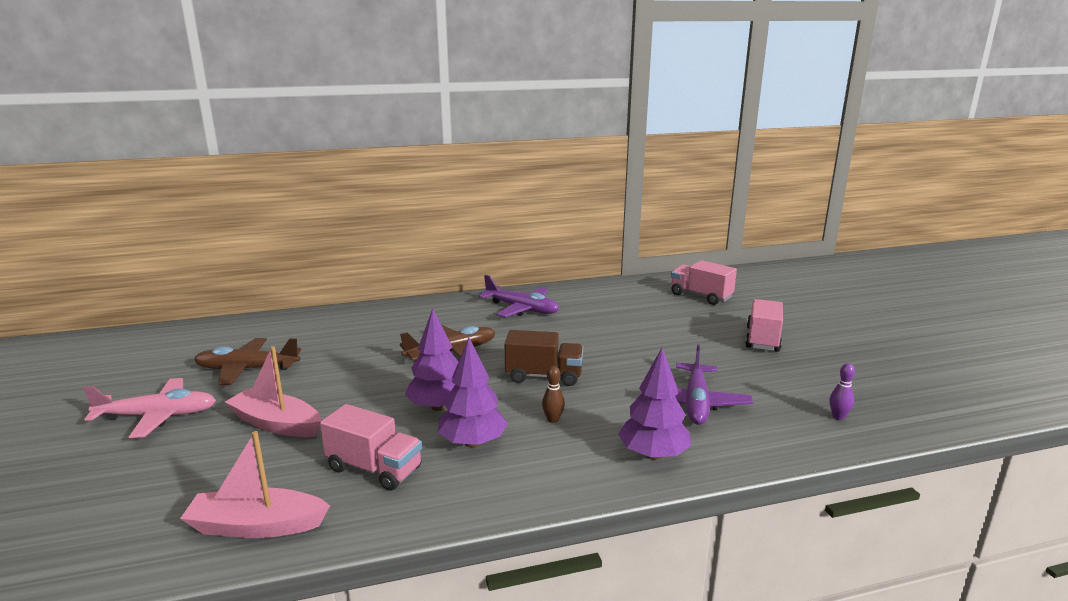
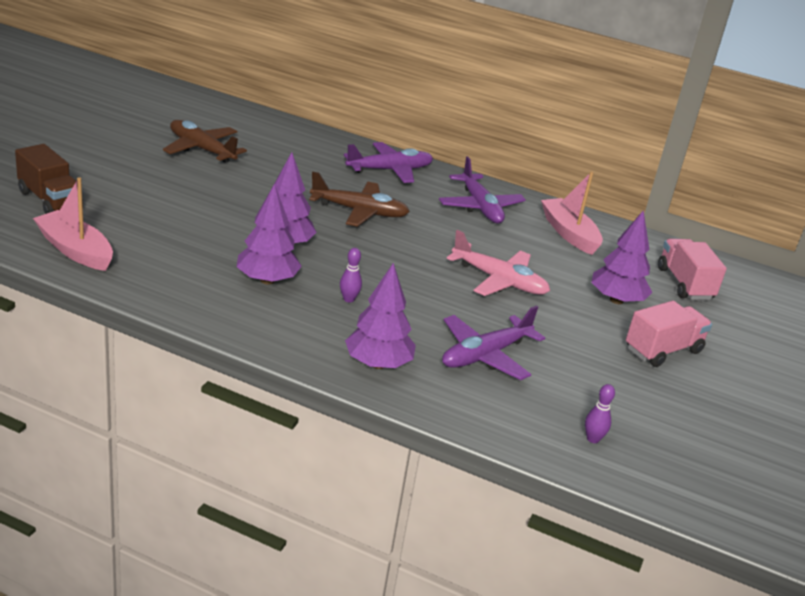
camera: 35 degrees right, 10 degrees up
pink plane [83,378,216,438] -> pink plane moved to [447,230,550,296]
pink boat [225,346,321,437] -> pink boat moved to [541,172,603,255]
pink truck [320,404,422,491] -> none
brown truck [504,330,583,386] -> brown truck moved to [15,144,83,214]
brown bowling pin [542,366,565,423] -> purple bowling pin [340,248,362,303]
none -> purple plane [344,142,433,183]
none -> purple tree [591,210,652,304]

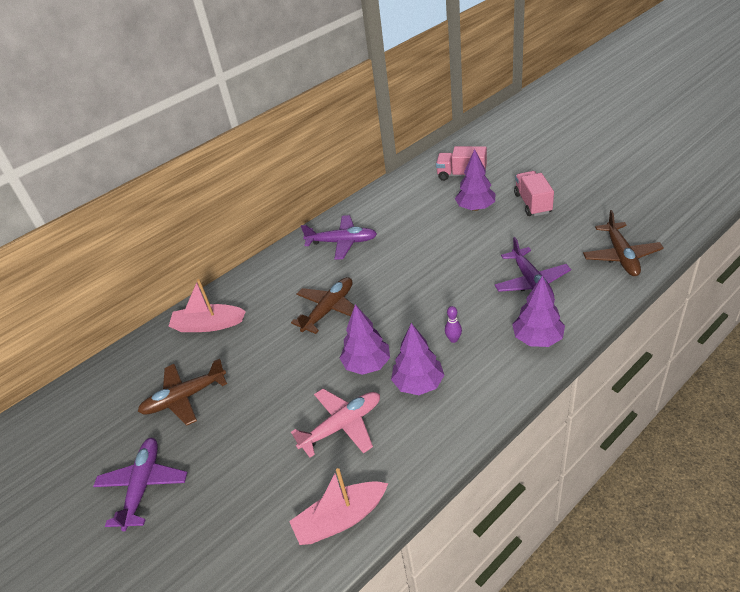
camera: 55 degrees left, 10 degrees up
brown truck [15,144,83,214] -> none
purple plane [344,142,433,183] -> purple plane moved to [93,438,187,531]
pink plane [447,230,550,296] -> pink plane moved to [291,389,380,457]
pink boat [541,172,603,255] -> pink boat moved to [169,279,246,332]
purple bowling pin [585,384,615,443] -> brown plane [583,210,664,276]

